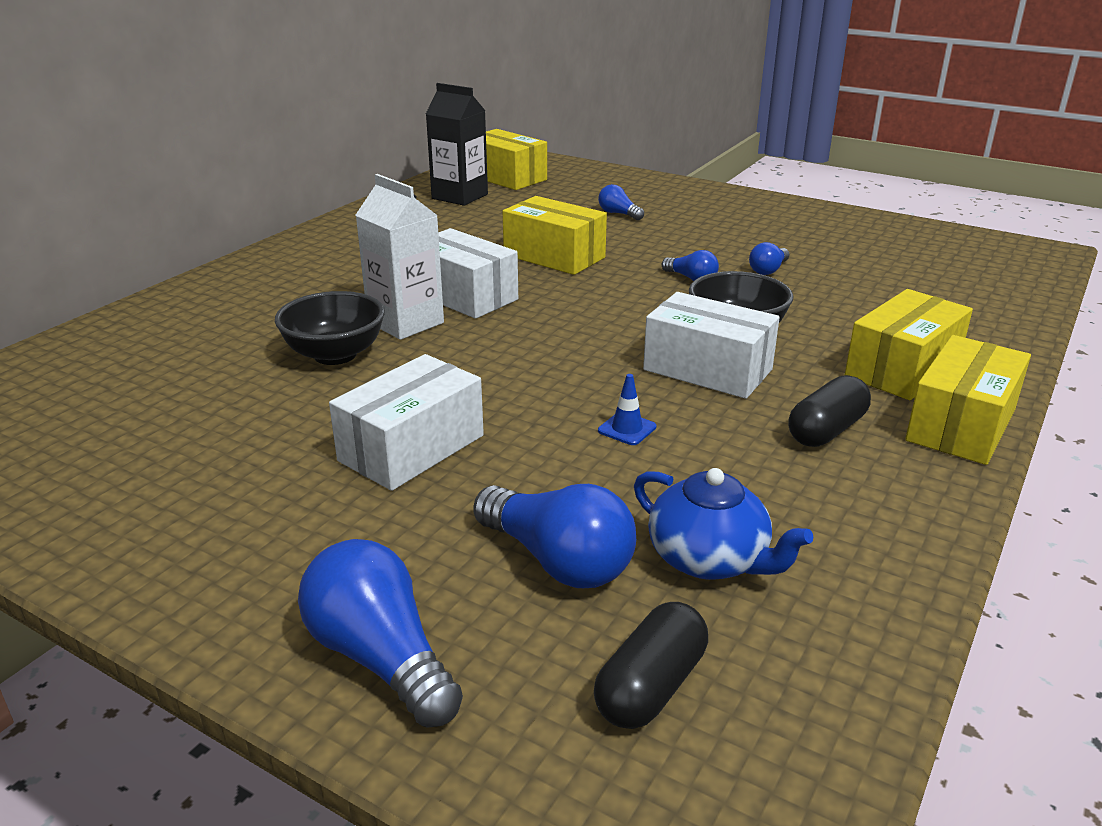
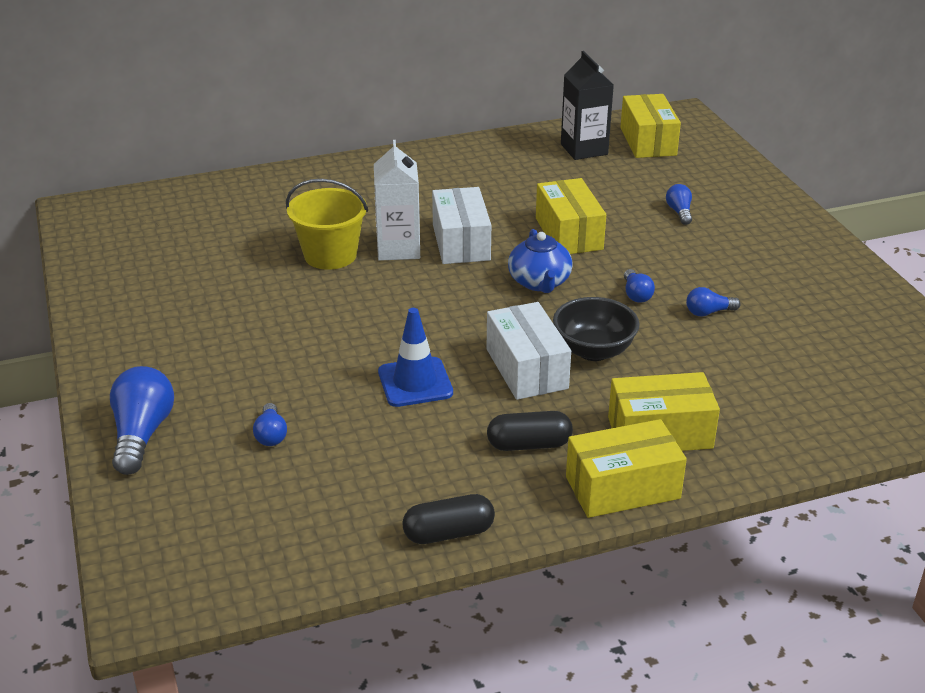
camera: 40 degrees right, 5 degrees up
black bowl [275,291,385,365] -> yellow bucket [286,179,368,270]
white box [329,354,484,491] -> none
blue light bulb [473,484,636,588] -> blue light bulb [253,403,287,446], size x0.53
black capsule [594,602,708,729] -> black capsule moved to [402,494,495,544]
blue traffic cone [598,374,656,445] -> blue traffic cone [378,308,453,407], size x1.96
blue teapot [634,468,813,580] -> blue teapot moved to [508,229,573,293]

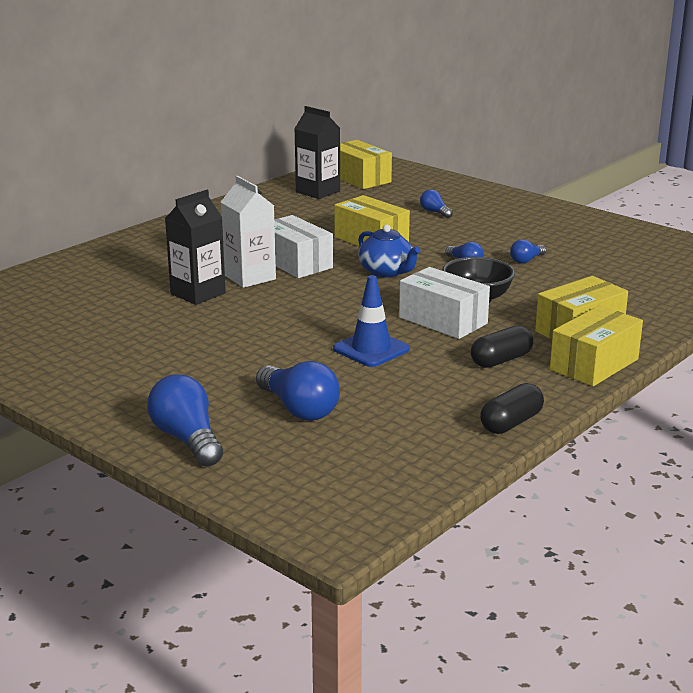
camera: 30 degrees left, 10 degrees down
blue light bulb [253,403,287,446] -> blue light bulb [256,361,340,421], size x1.87
yellow bucket [286,179,368,270] -> black carton [165,190,226,305]

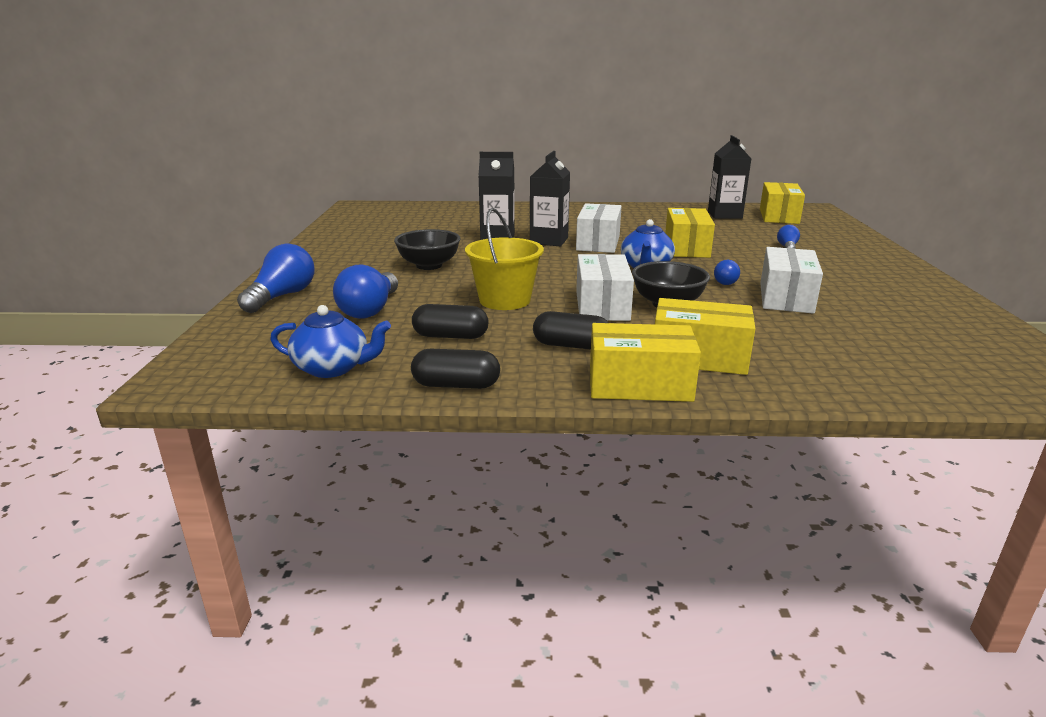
camera: 50 degrees right, 0 degrees up
white carton [221,176,276,288] -> black carton [530,151,570,246]
blue traffic cone [333,275,410,367] -> yellow bucket [465,208,544,310]
blue light bulb [510,239,546,264] -> white box [760,247,823,314]
none -> blue teapot [270,305,391,378]
none -> black bowl [394,229,461,270]
none -> black capsule [412,304,488,339]

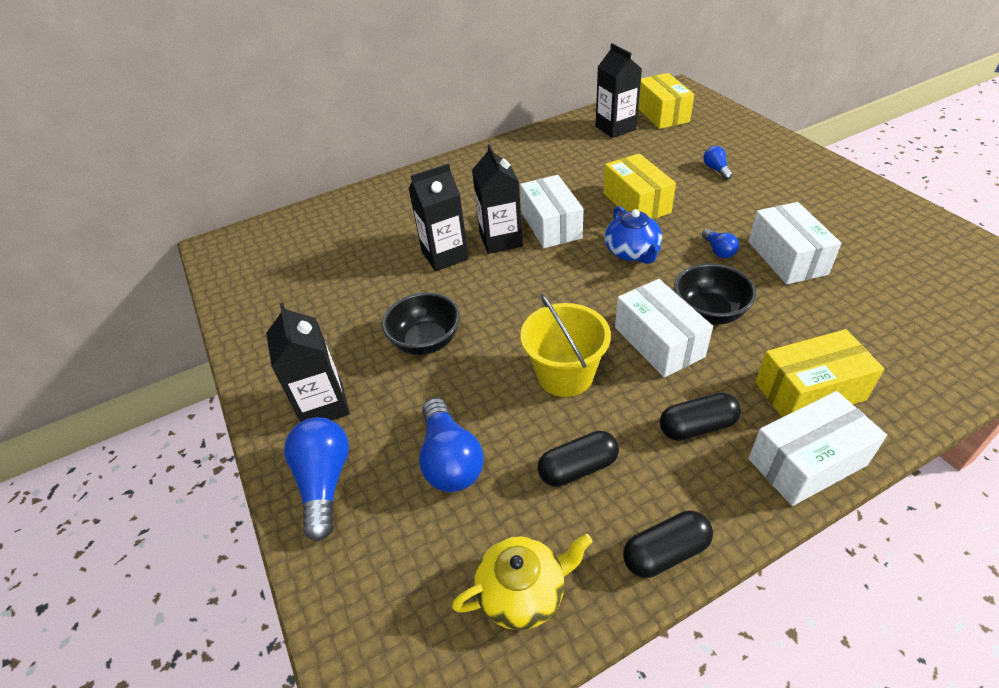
camera: 25 degrees left, 20 degrees up
blue teapot [270,305,391,378] -> yellow teapot [452,534,592,630]
yellow box [590,323,701,402] -> white box [748,391,887,506]
none -> black carton [266,303,350,422]

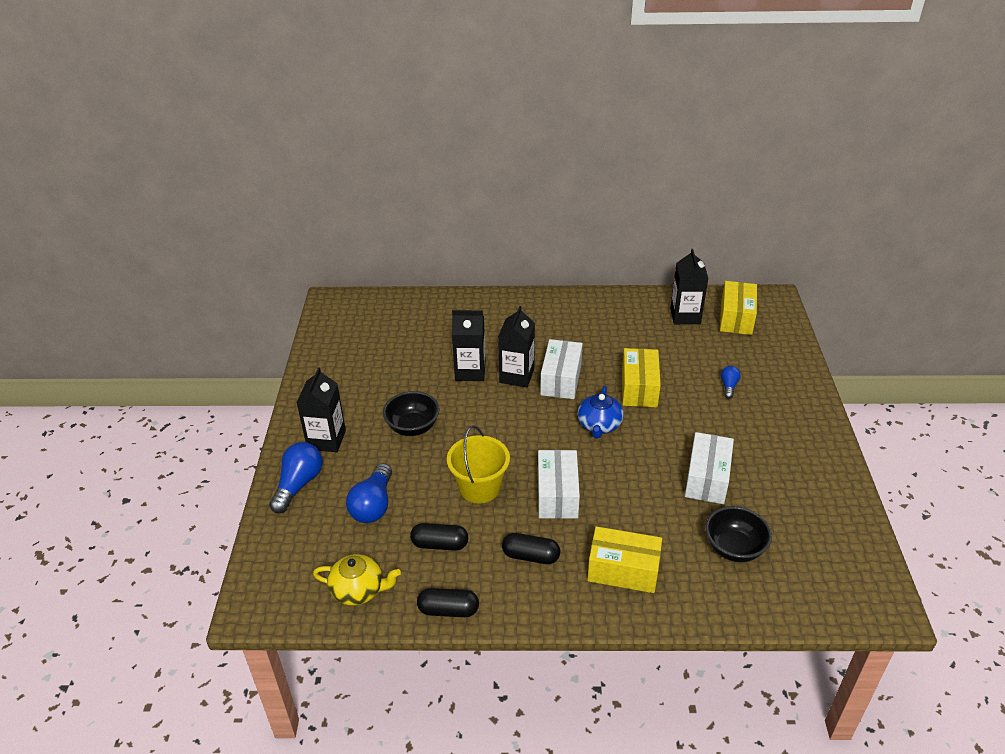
camera: 25 degrees right, 5 degrees down
black bowl [674,263,757,325] -> black bowl moved to [705,506,772,562]
blue light bulb [702,229,739,258] -> none
white box [748,391,887,506] -> none

